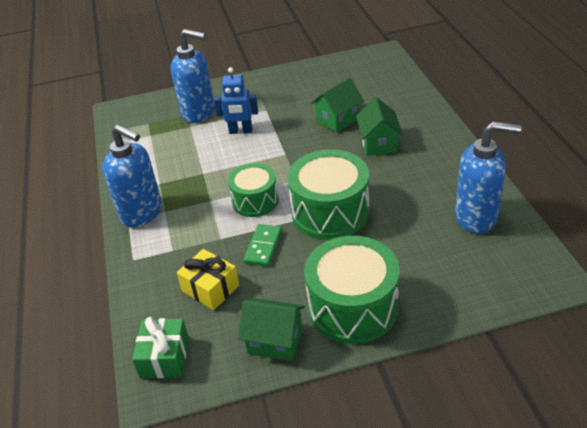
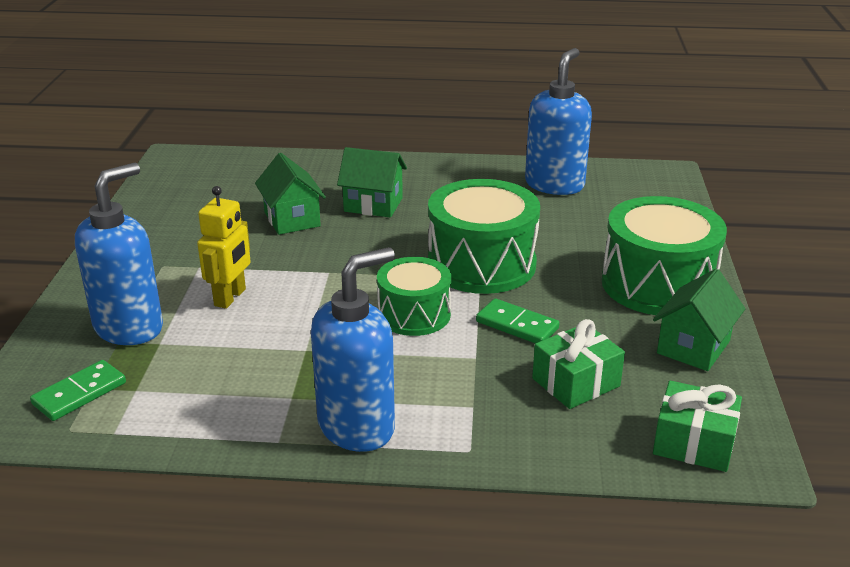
camera: 75 degrees left, 10 degrees down
yellow gift [176,249,239,310] -> green gift [532,319,625,409]
blue robot [214,67,258,134] -> yellow robot [197,186,251,309]
none -> green domino [30,360,126,421]

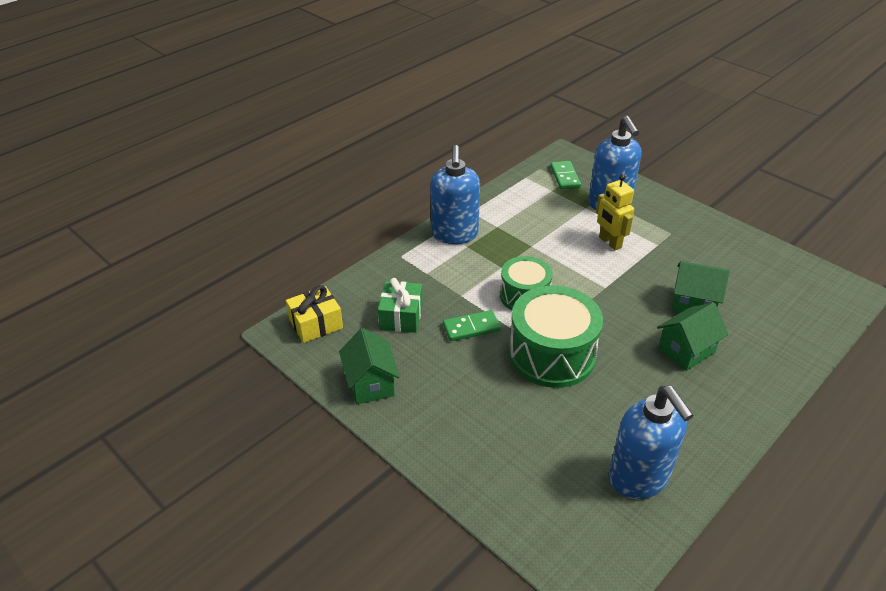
camera: 130 degrees right, 10 degrees up
green drum [602,196,727,315] -> none
green gift [653,381,742,472] -> yellow gift [286,285,343,343]

